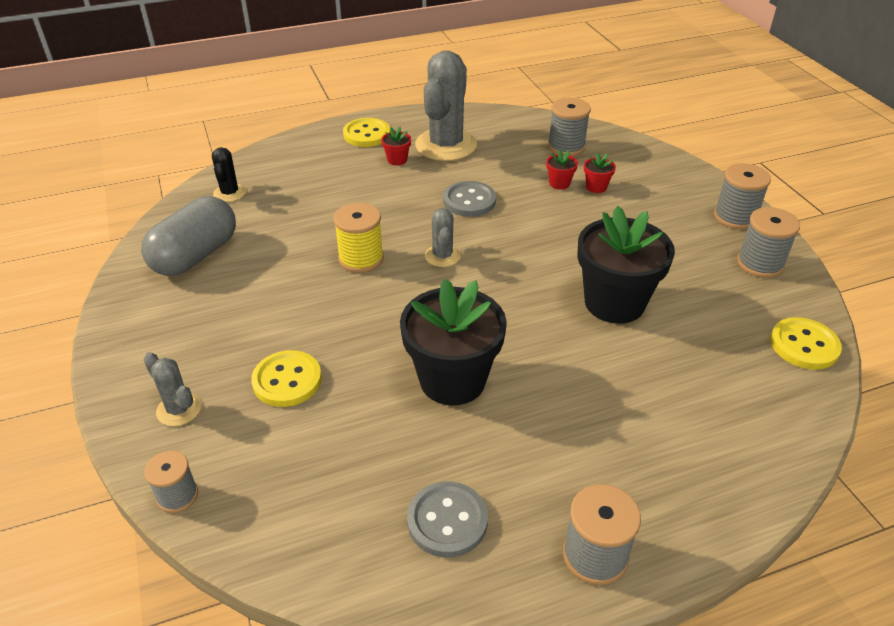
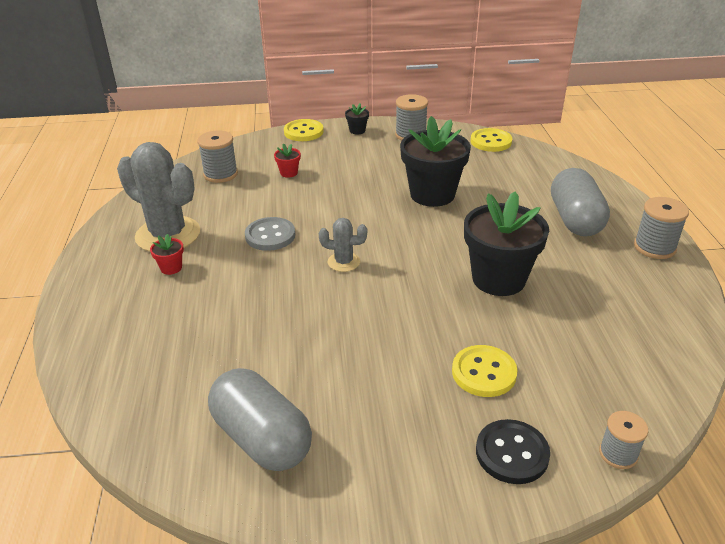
camera: 75 degrees left, 5 degrees down
grey cactus [144,352,201,426] -> black button [476,419,550,484]
black cactus [212,147,246,202] -> none
yellow spool [333,203,384,273] -> none
yellow button [343,118,390,147] -> yellow button moved to [284,119,324,141]
grey button [407,481,488,557] -> none
red flower pot [546,149,578,190] -> none
grey spool [714,163,771,229] -> black flower pot [345,103,369,134]
none -> grey capsule [551,168,610,236]

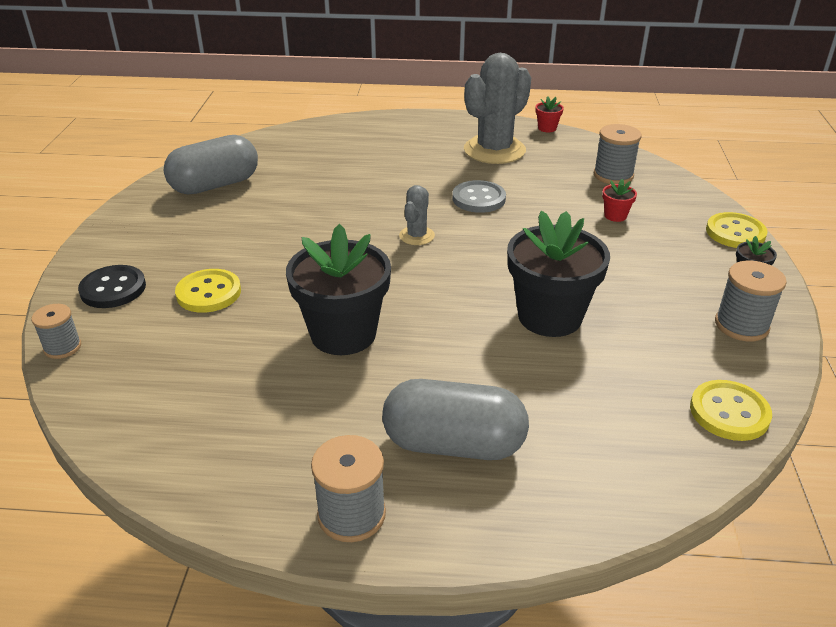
camera: 100 degrees right, 0 degrees up
red flower pot [150,234,184,275] -> red flower pot moved to [535,97,564,132]

